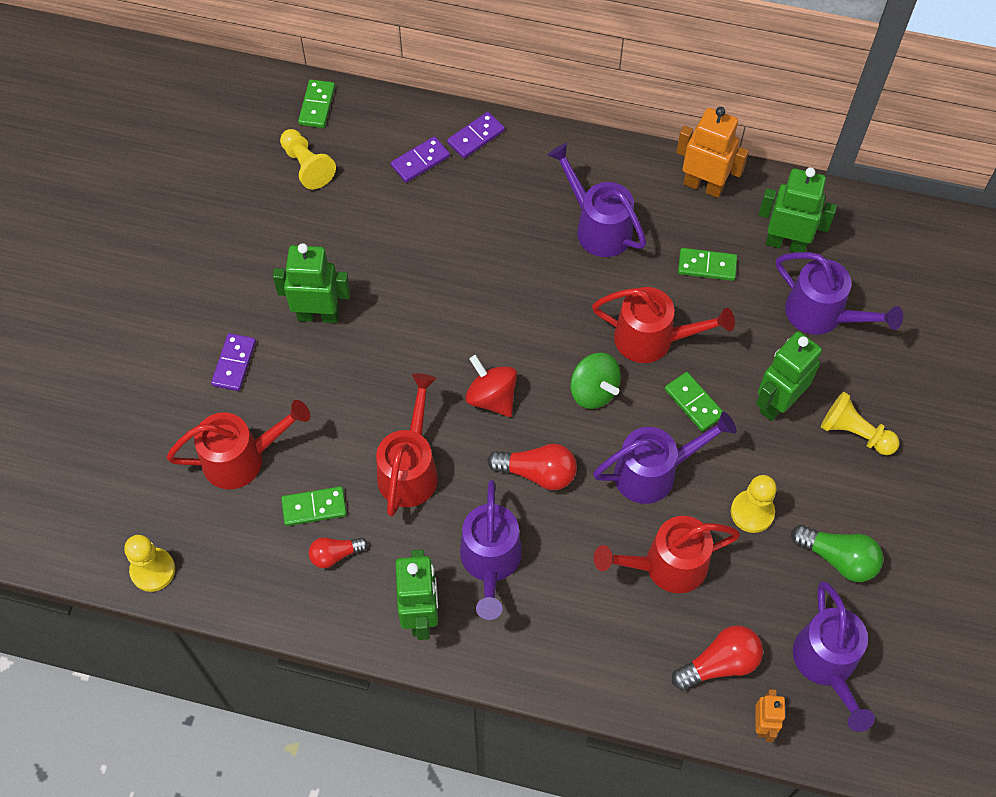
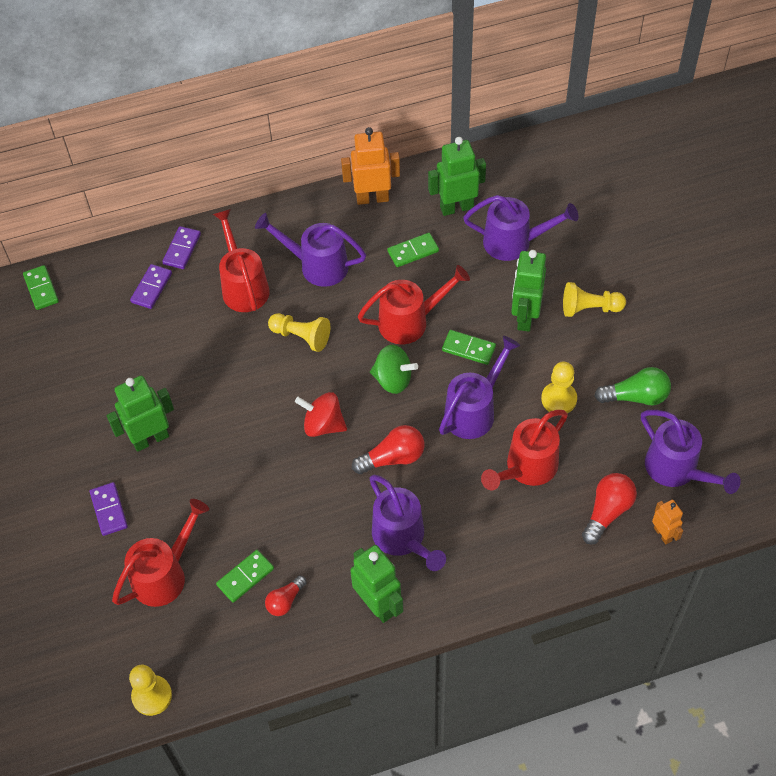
camera: 30 degrees left, 5 degrees down
yellow pawn [280,129,336,189] -> yellow pawn moved to [268,313,330,352]
red watering can [376,373,438,516] -> red watering can moved to [213,209,270,312]

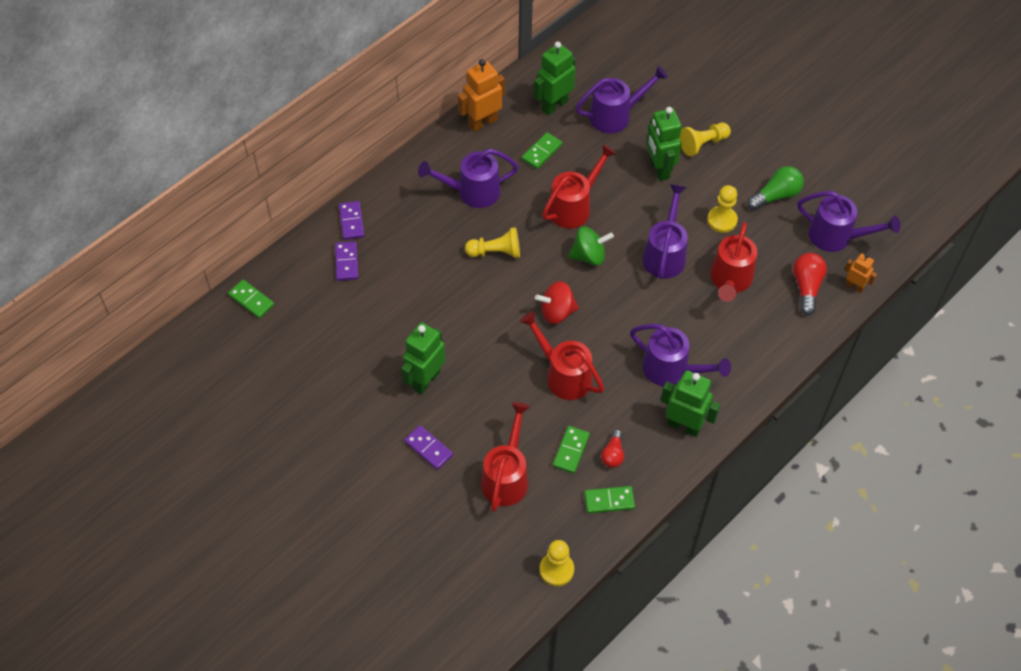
camera: 30 degrees left, 0 degrees up
red watering can [213,209,270,312] -> red watering can moved to [520,311,604,400]
red light bulb [352,425,424,474] -> none
green domino [442,330,496,365] -> green domino moved to [584,486,635,513]

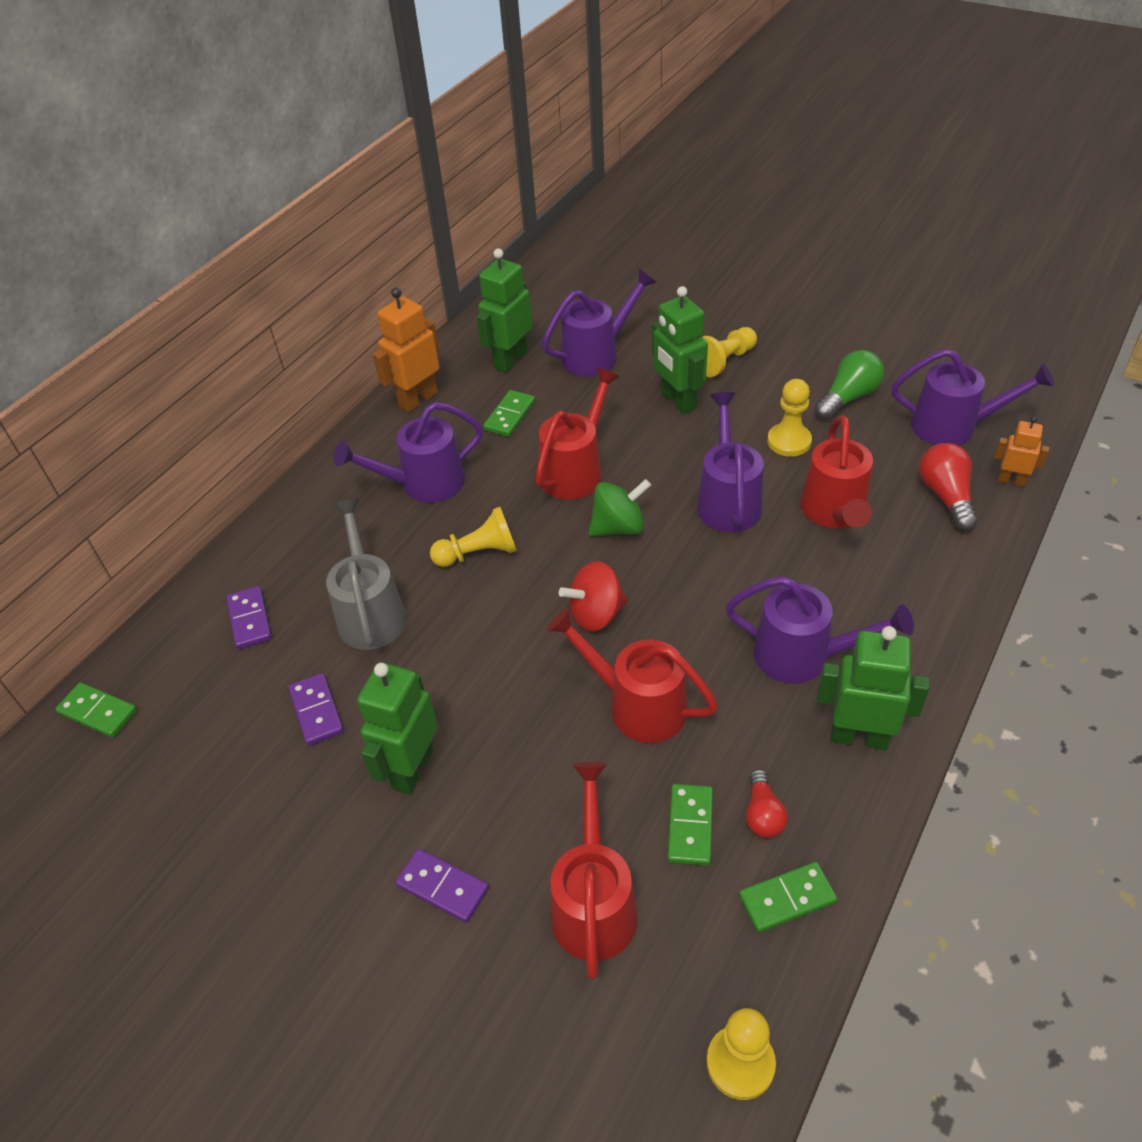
camera: 10 degrees left, 10 degrees down
purple domino [339,201,365,240] -> purple domino moved to [288,673,344,746]
none -> grey watering can [326,499,406,650]

